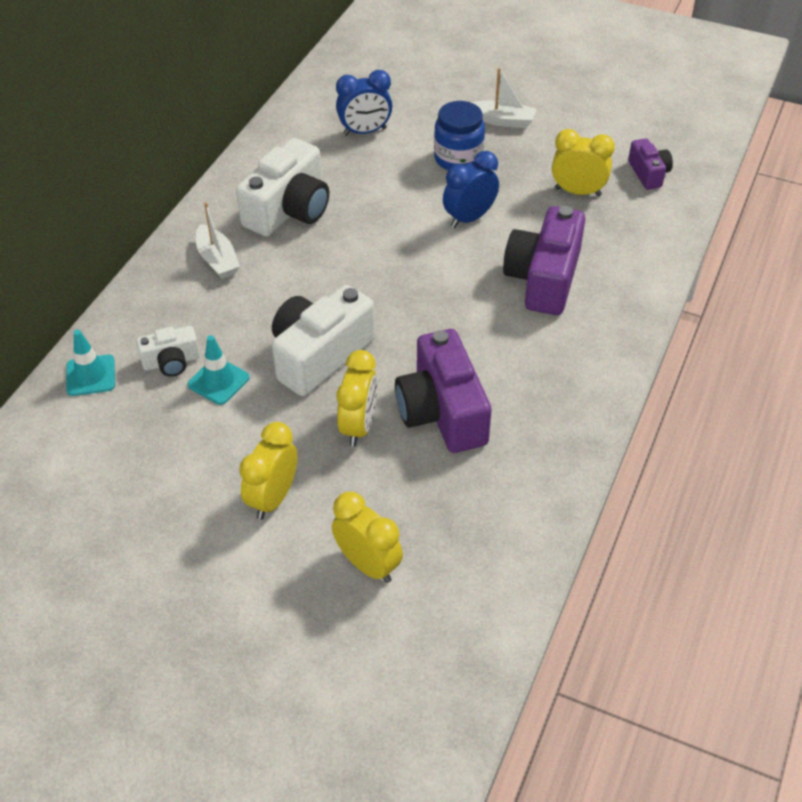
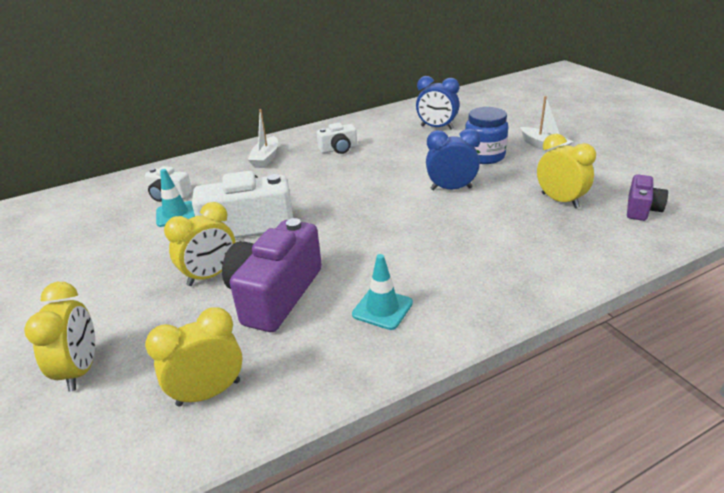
camera: 40 degrees right, 15 degrees down
turquoise traffic cone [66,330,115,396] -> turquoise traffic cone moved to [352,254,413,330]
white camera [236,138,329,237] -> white camera [317,123,357,154], size x0.53
yellow clock [239,422,297,520] -> yellow clock moved to [145,307,243,407]
purple camera [503,206,585,315] -> none

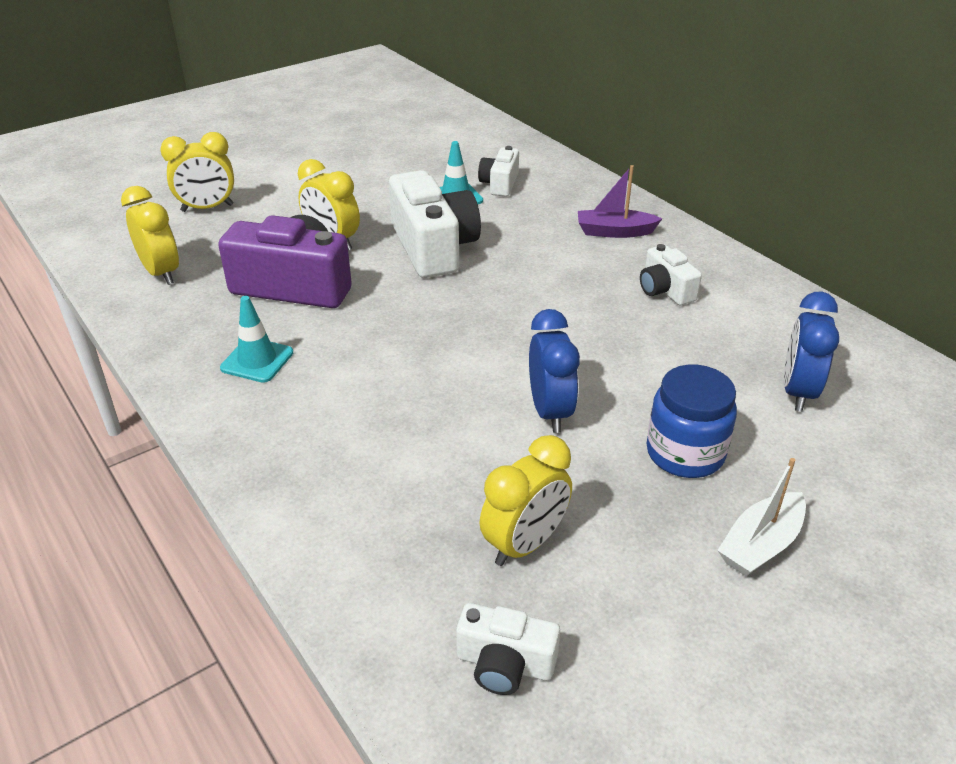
camera: 80 degrees right, 5 degrees up
white boat [248,109,278,168] -> purple boat [578,165,662,238]
purple camera [627,174,668,221] -> white camera [456,603,560,695]

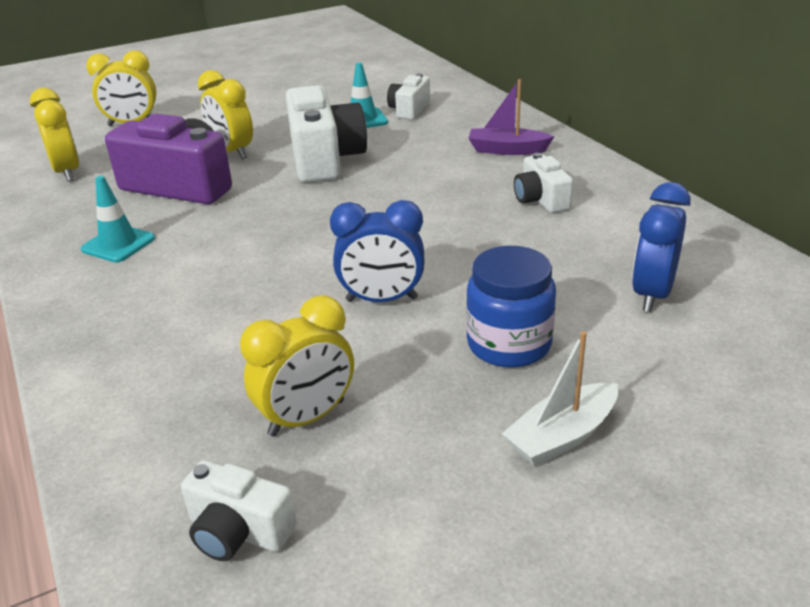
camera: 10 degrees right, 5 degrees down
blue clock [529,309,580,433] -> blue clock turned 90 degrees clockwise [330,200,424,302]

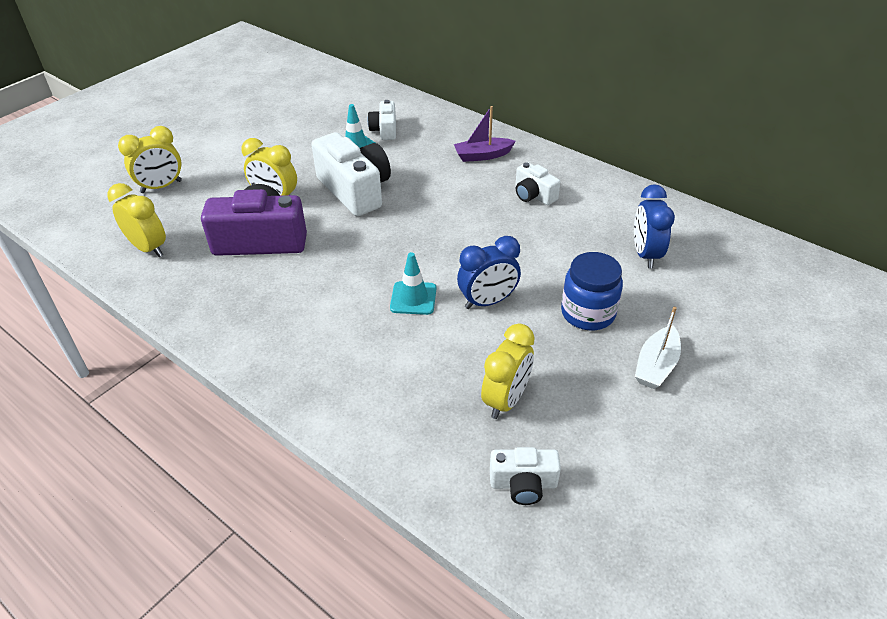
camera: 25 degrees left, 10 degrees up
turquoise traffic cone [81,176,155,262] -> turquoise traffic cone moved to [390,252,437,315]

